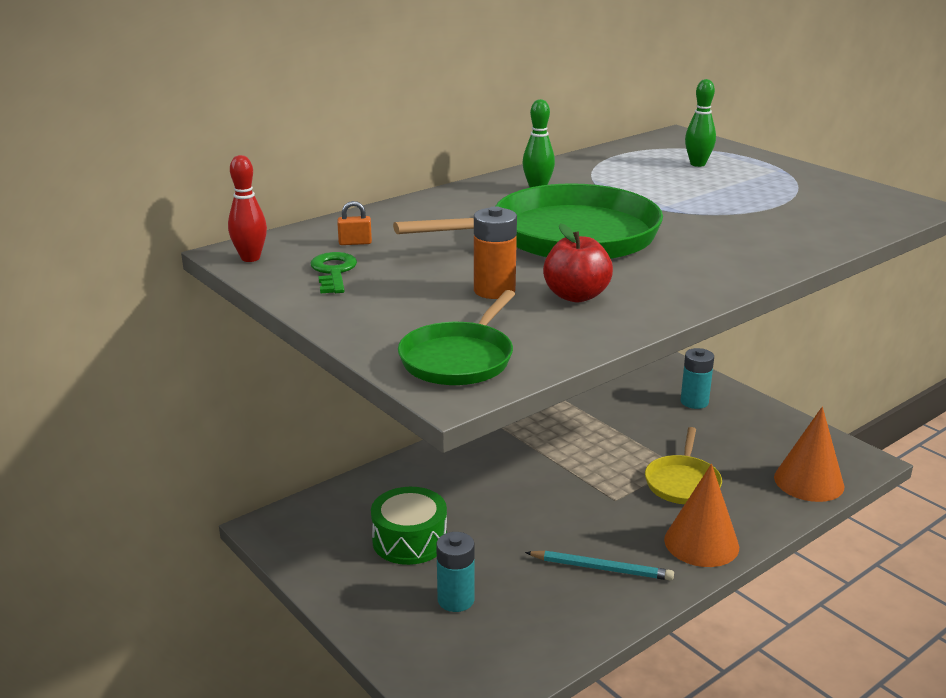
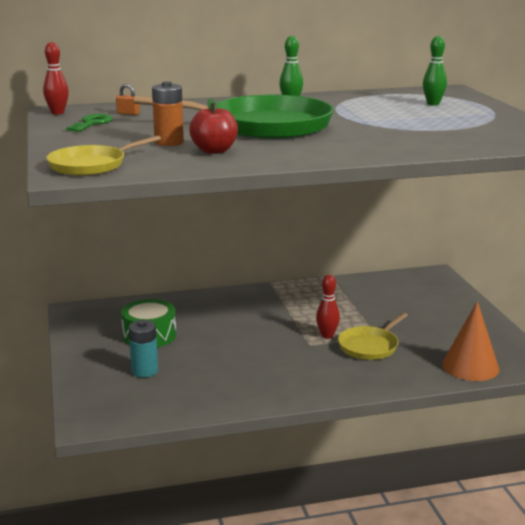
camera: 25 degrees right, 5 degrees down
green pan [398,290,515,385] -> yellow pan [46,136,161,176]
turquoise pencil [525,551,674,581] -> none
orange cone [664,464,739,567] -> none
turquoise battery [680,348,714,409] -> none
none -> red bowling pin [316,275,340,339]

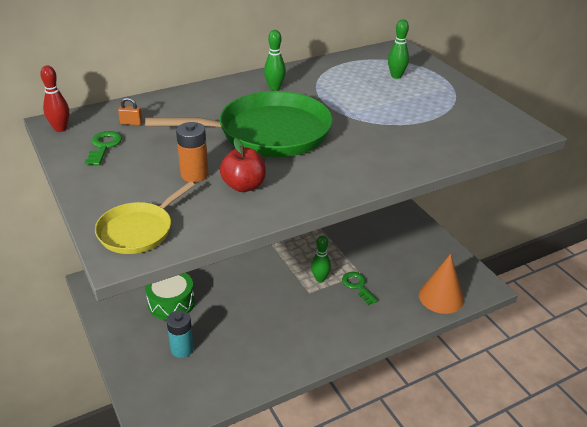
camera: 15 degrees left, 15 degrees up
red bowling pin [316,275,340,339] -> green bowling pin [311,236,331,282]
yellow pan [338,313,408,360] -> green key [342,272,378,305]

